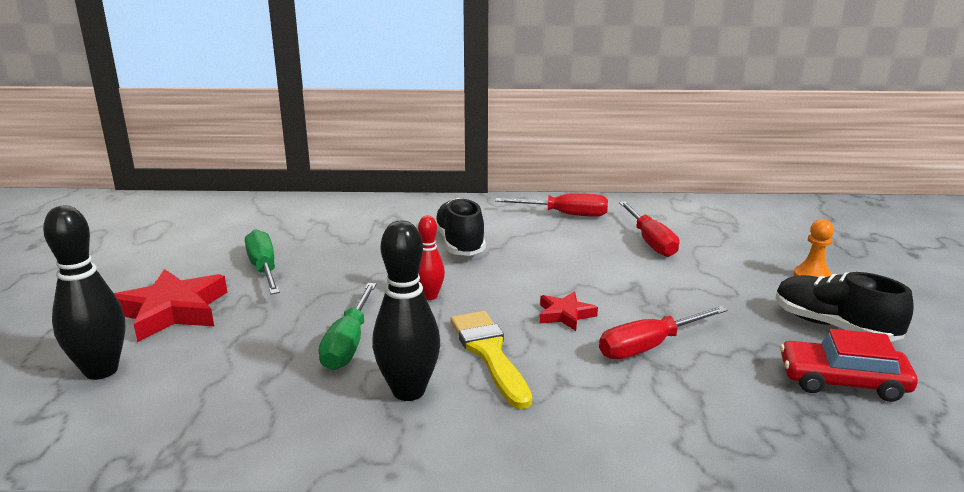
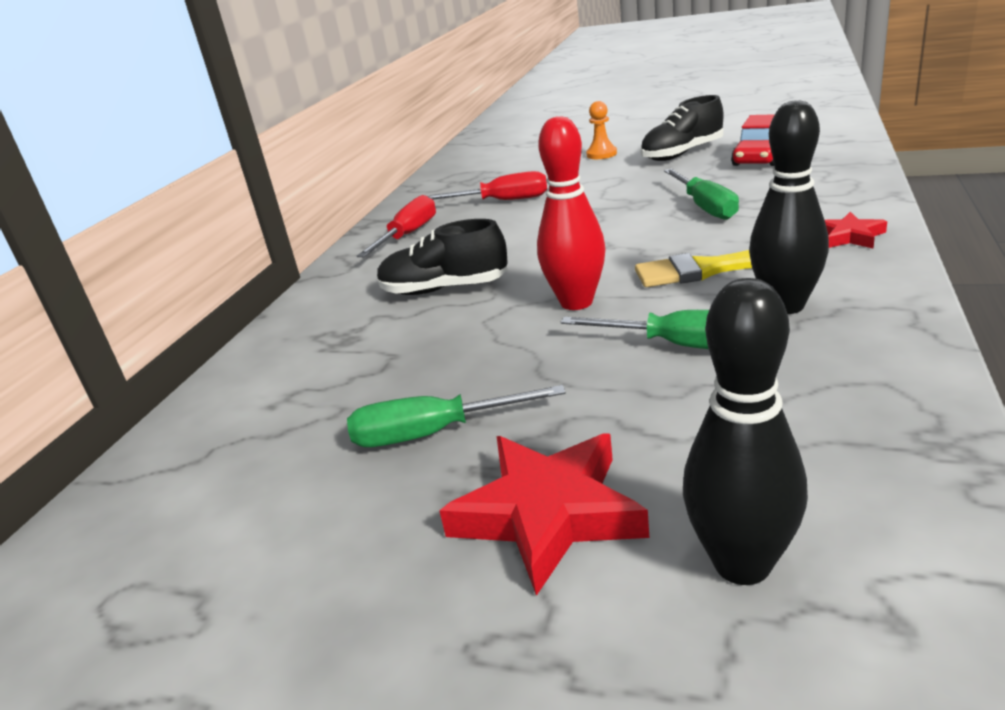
camera: 70 degrees left, 5 degrees up
red bowling pin [418,216,445,300] -> red bowling pin [537,116,606,310], size x1.72
red star [540,292,598,331] -> red star moved to [825,212,887,248]
red screwdriver [599,306,728,359] -> green screwdriver [664,169,739,220]

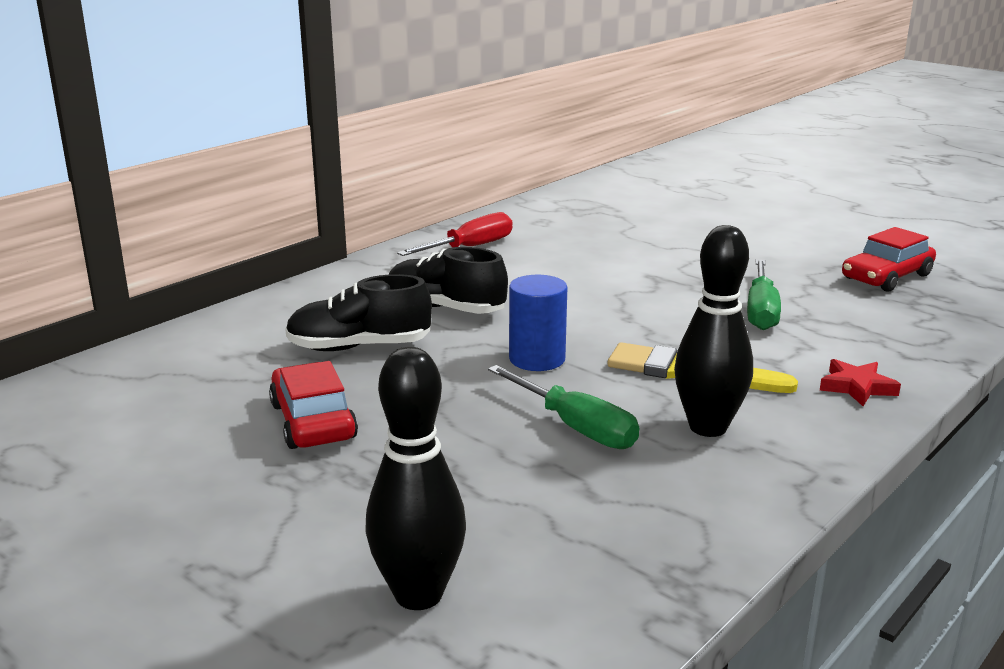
camera: 20 degrees right, 5 degrees down
green screwdriver [347,385,565,447] -> red car [269,361,358,449]
red screwdriver [427,171,547,200] -> none
red star [439,433,649,596] -> none
red bowling pin [537,116,606,310] -> blue cylinder [509,275,567,371]
orange pawn [586,101,617,159] -> none
black shoe [640,95,724,161] -> black shoe moved to [285,274,432,351]

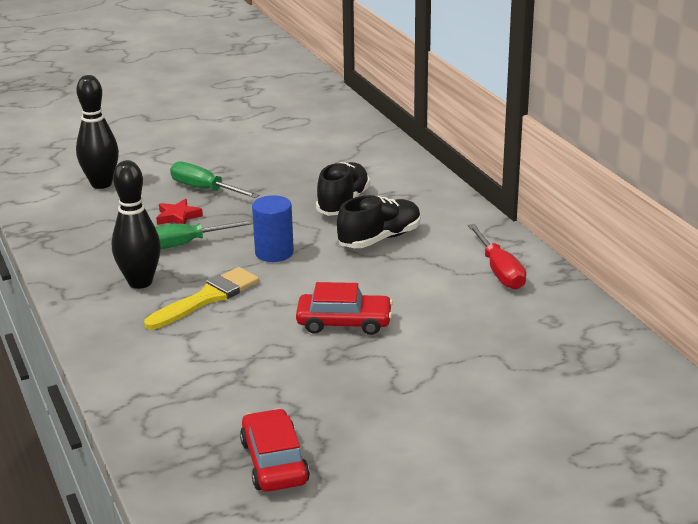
camera: 115 degrees right, 5 degrees up
red car [269,361,358,449] -> red car moved to [296,282,393,335]
green screwdriver [747,259,781,330] -> green screwdriver moved to [170,161,260,198]
red star [820,359,901,406] -> red star moved to [156,199,203,225]

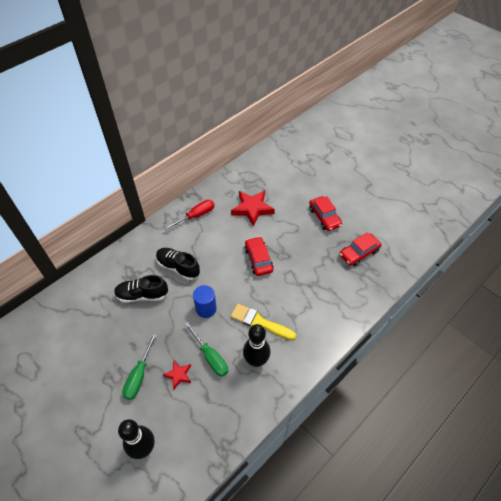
camera: 110 degrees left, 25 degrees up
none -> red star [231,190,275,227]
none -> red car [309,196,342,231]

